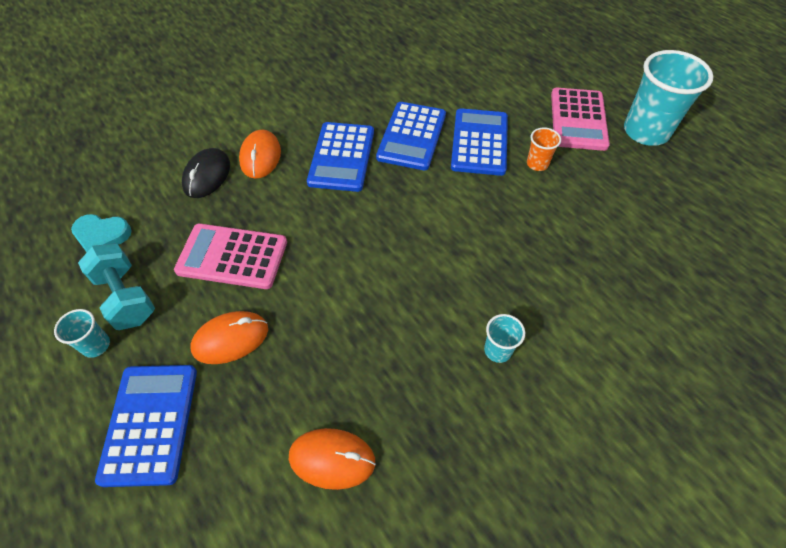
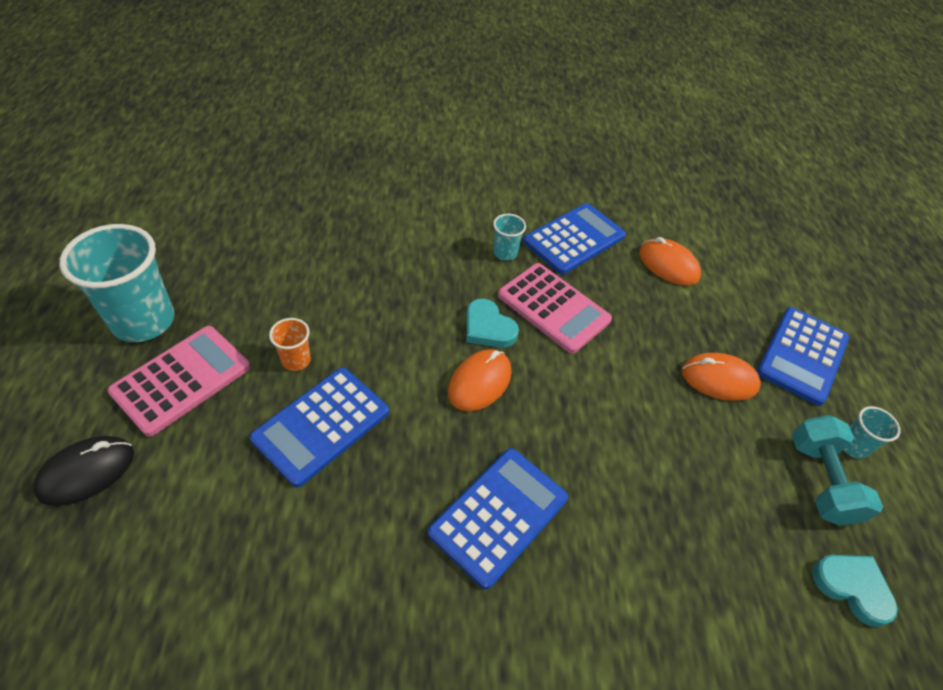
camera: 150 degrees left, 5 degrees down
pink calculator [174,223,287,289] -> pink calculator moved to [498,263,612,354]
black mouse [182,148,230,198] -> black mouse moved to [33,436,134,506]
orange mouse [239,129,281,179] -> orange mouse moved to [448,349,511,411]
blue calculator [376,102,446,170] -> blue calculator moved to [523,203,626,274]
none -> turquoise heart [466,299,519,348]

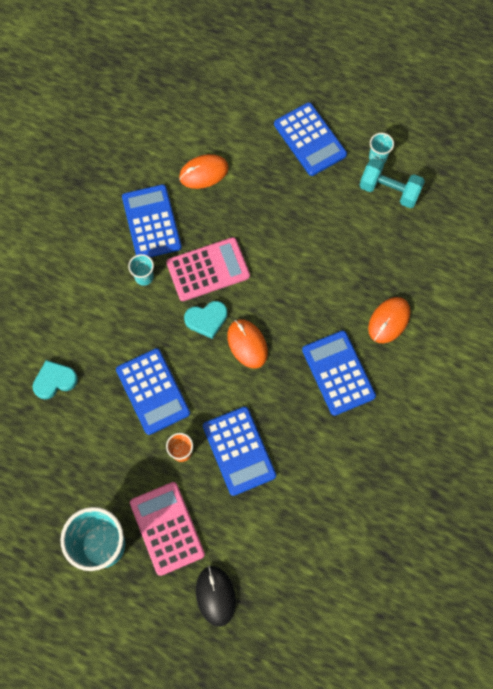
camera: 60 degrees left, 20 degrees up
orange mouse [682,353,761,401] -> orange mouse moved to [368,297,410,343]
turquoise heart [812,555,898,627] -> turquoise heart moved to [33,360,78,400]
none -> blue calculator [116,348,190,435]

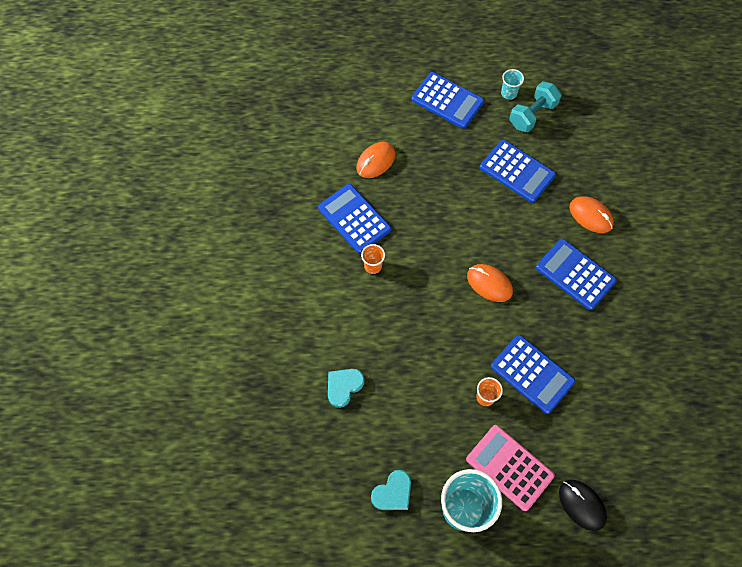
camera: 25 degrees left, 5 degrees down
blue calculator [116,348,190,435] -> blue calculator moved to [480,140,556,203]
turquoise cup [128,254,154,286] -> orange cup [361,244,385,274]
pink calculator [166,237,250,301] -> none
turquoise heart [184,301,228,339] -> turquoise heart moved to [371,470,411,510]
turquoise dumbbell [359,158,425,208] -> turquoise dumbbell turned 45 degrees counterclockwise [509,81,561,132]
orange mouse [368,297,410,343] -> orange mouse turned 60 degrees counterclockwise [570,196,614,233]

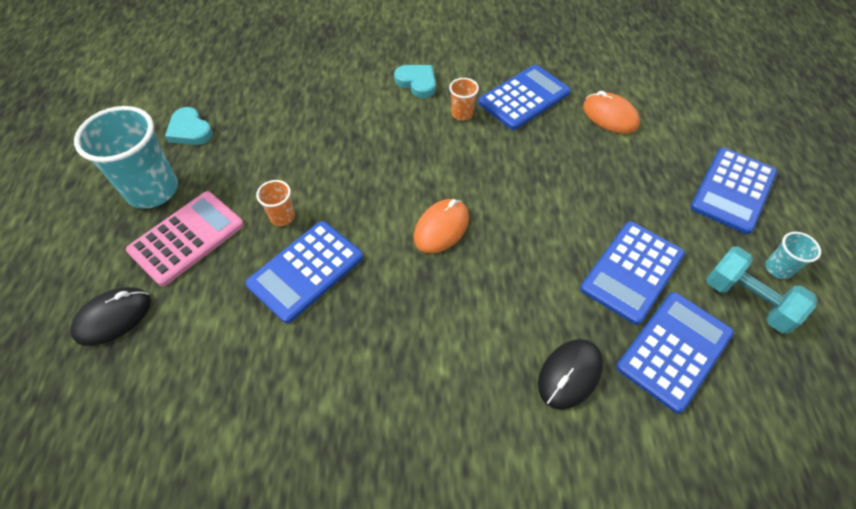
camera: 90 degrees right, 10 degrees down
turquoise heart [328,369,365,408] -> turquoise heart moved to [394,65,436,98]
blue calculator [536,238,617,310] -> blue calculator moved to [616,292,734,414]
orange mouse [570,196,614,233] -> black mouse [538,339,603,410]

